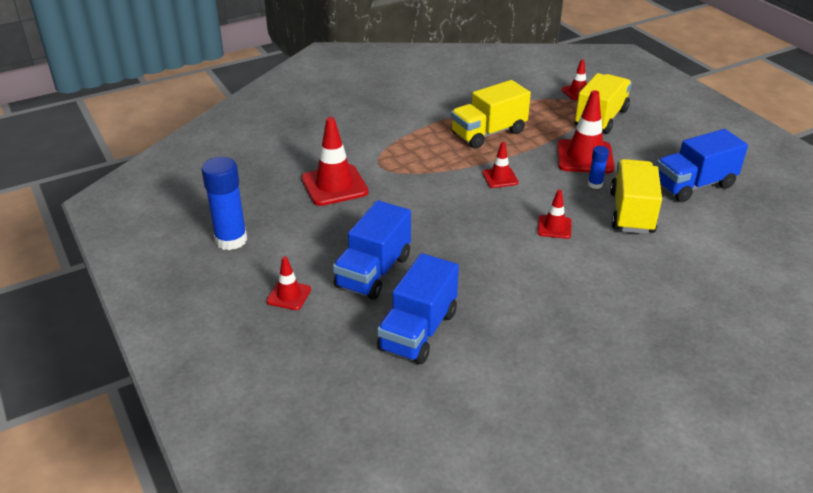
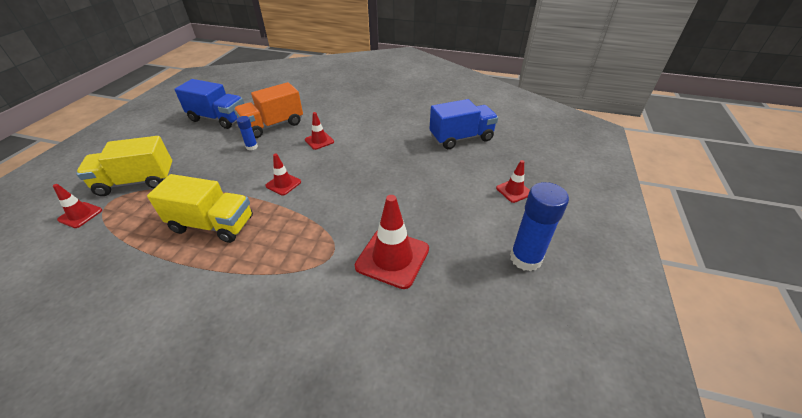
camera: 135 degrees left, 5 degrees up
blue truck [333,200,411,300] -> none
red traffic cone [557,90,614,173] -> none
yellow truck [610,159,662,234] -> orange truck [234,82,303,138]

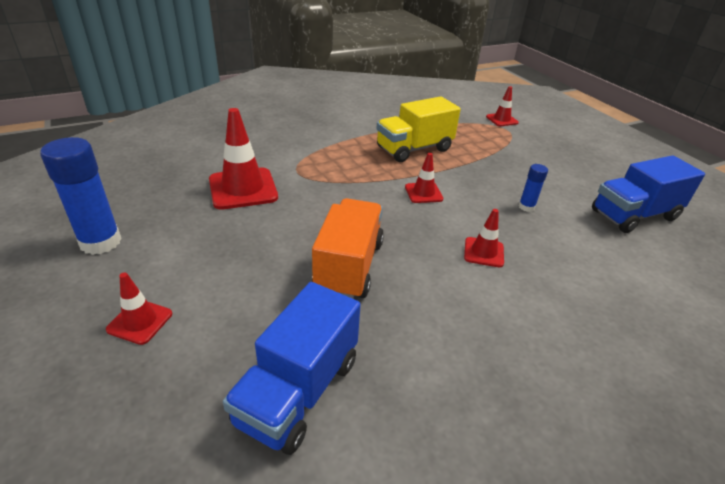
camera: 135 degrees right, 5 degrees down
yellow truck [76,136,173,196] -> none
orange truck [234,82,303,138] -> orange truck moved to [312,198,384,299]

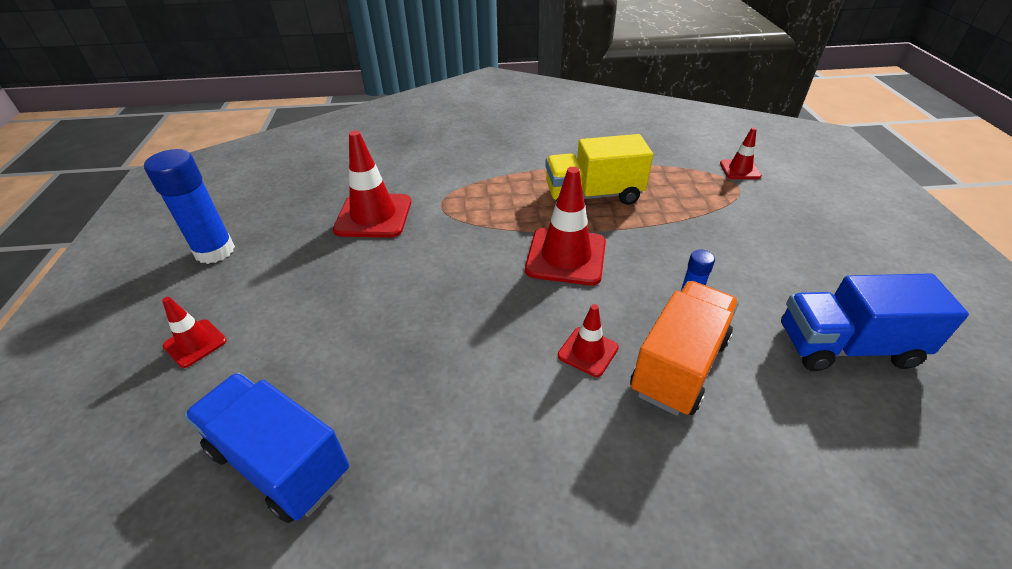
camera: 25 degrees right, 5 degrees up
blue truck [223,282,361,455] -> blue truck turned 75 degrees clockwise [184,373,349,523]
orange truck [312,198,384,299] -> orange truck moved to [630,281,739,416]
red traffic cone [405,153,443,203] -> red traffic cone [525,167,606,285], size x1.84

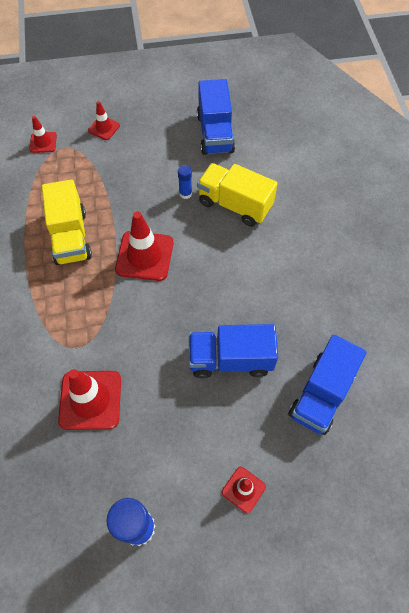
camera: 95 degrees left, 20 degrees up
red traffic cone [558,304,619,377] -> red traffic cone moved to [88,101,120,140]
orange truck [630,281,739,416] -> yellow truck [197,163,278,227]
none -> blue truck [189,324,278,378]

